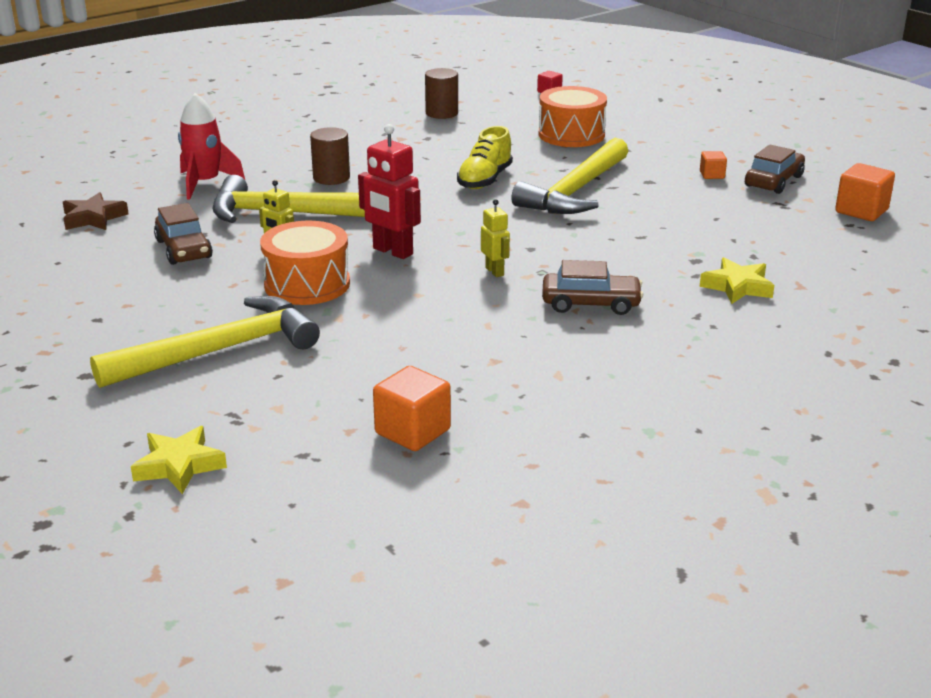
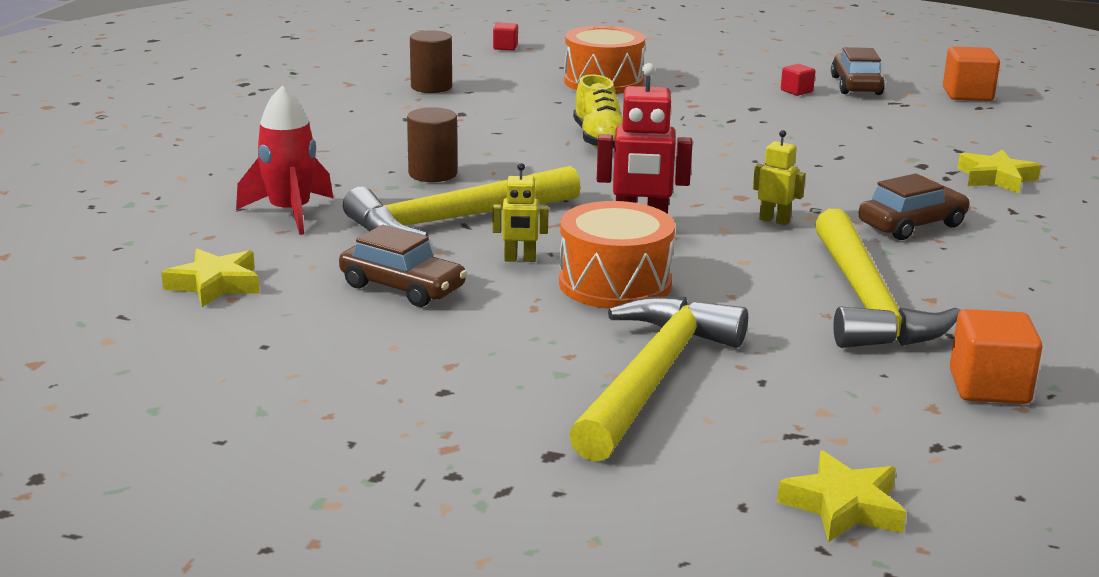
camera: 35 degrees left, 5 degrees down
brown star [63,192,129,230] -> yellow star [161,249,260,307]
yellow hammer [511,138,628,214] -> yellow hammer moved to [815,209,961,348]
orange cube [700,151,727,179] -> red cube [781,64,815,96]

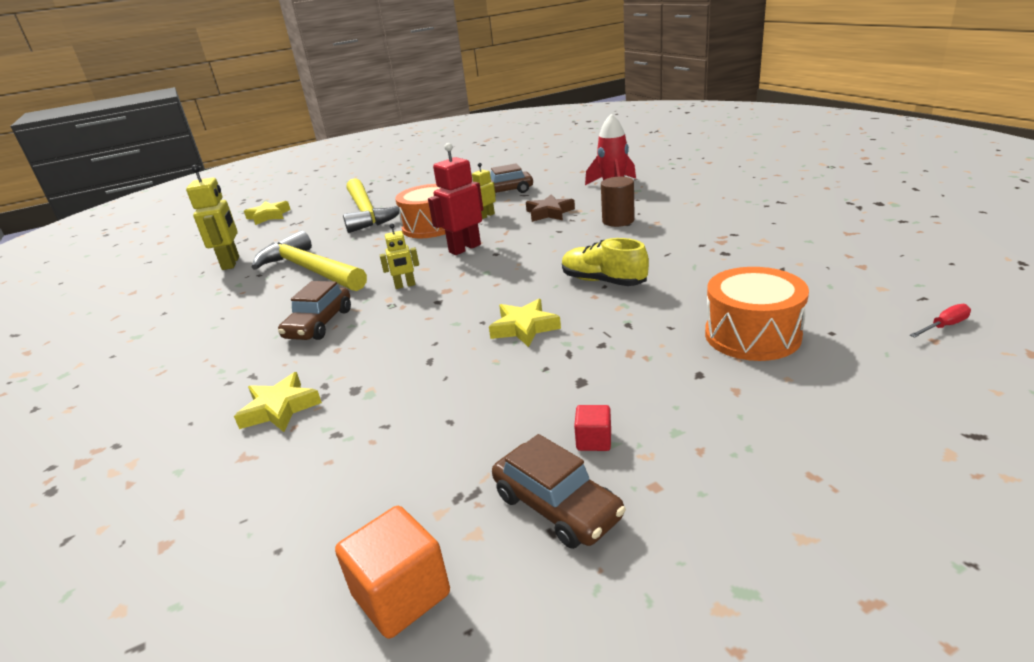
camera: 140 degrees right, 5 degrees up
yellow star [161,249,260,307] -> yellow star moved to [489,299,561,347]
yellow hammer [343,166,581,236] -> brown star [526,194,575,222]
brown cylinder [410,30,452,93] -> none
red cube [493,23,518,50] -> red screwdriver [910,304,971,338]
orange cube [950,309,1043,404] -> yellow robot [186,165,239,270]

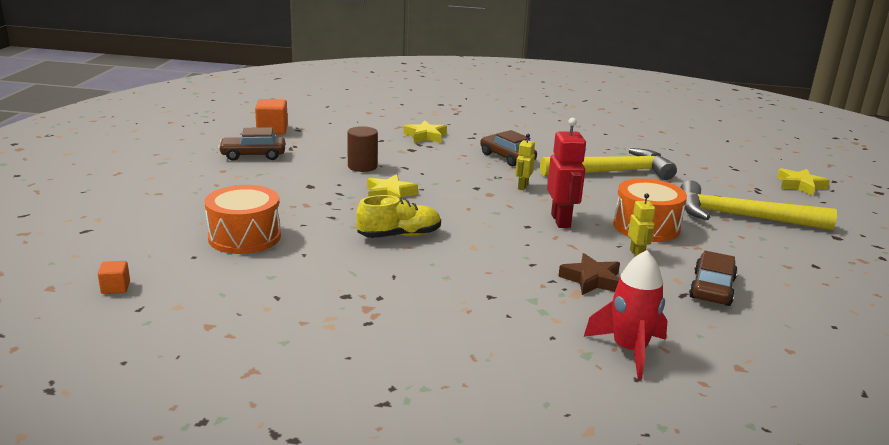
camera: 120 degrees right, 5 degrees down
yellow robot [186,165,239,270] -> none
red cube [574,405,611,451] -> none
brown cylinder [601,177,635,227] -> brown cylinder moved to [347,126,378,172]
red screwdriver [910,304,971,338] -> orange cube [98,261,130,294]

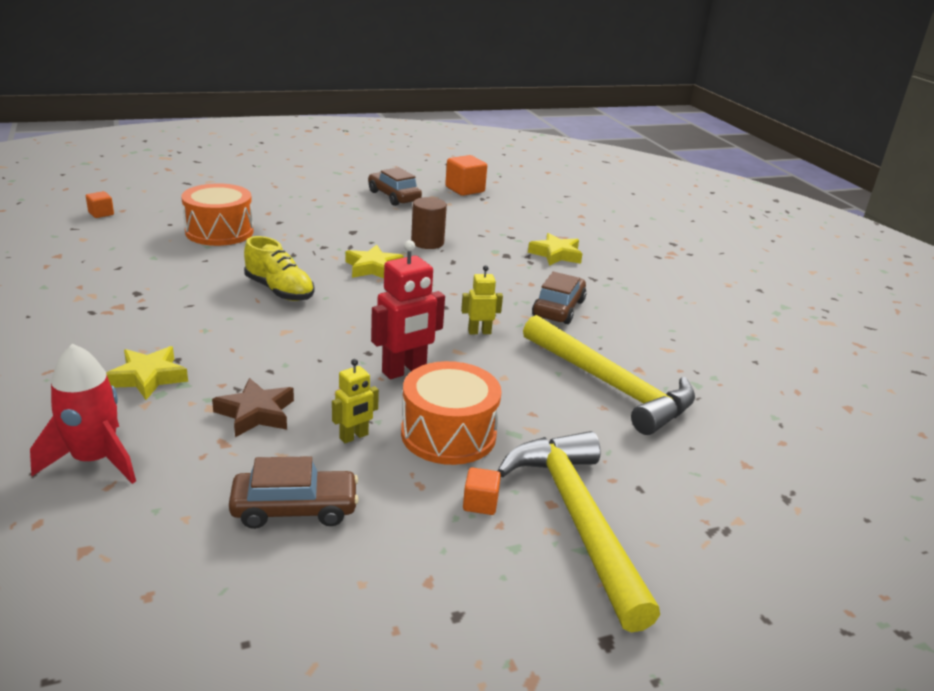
camera: 60 degrees right, 5 degrees up
yellow star [777,168,830,196] -> yellow star moved to [106,346,188,400]
none -> orange cube [463,467,501,515]

